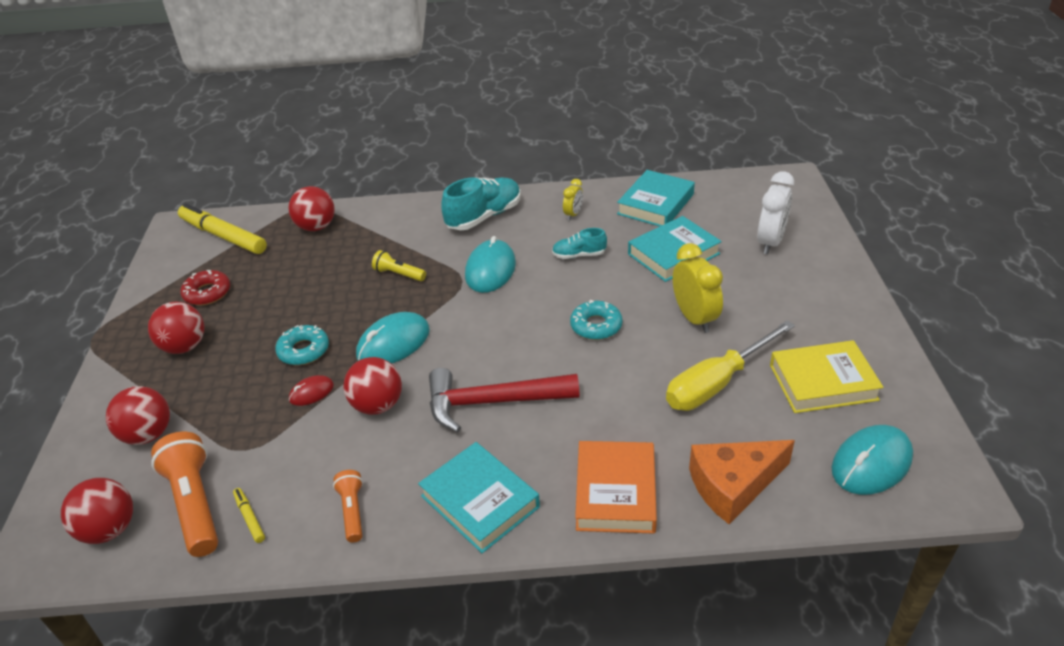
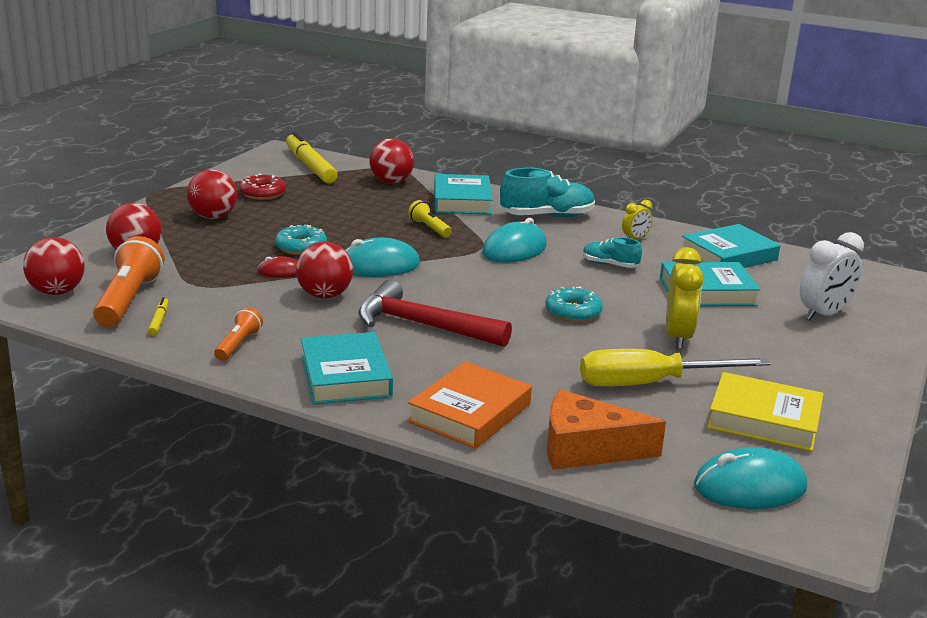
camera: 25 degrees right, 15 degrees down
none -> turquoise book [434,174,492,214]

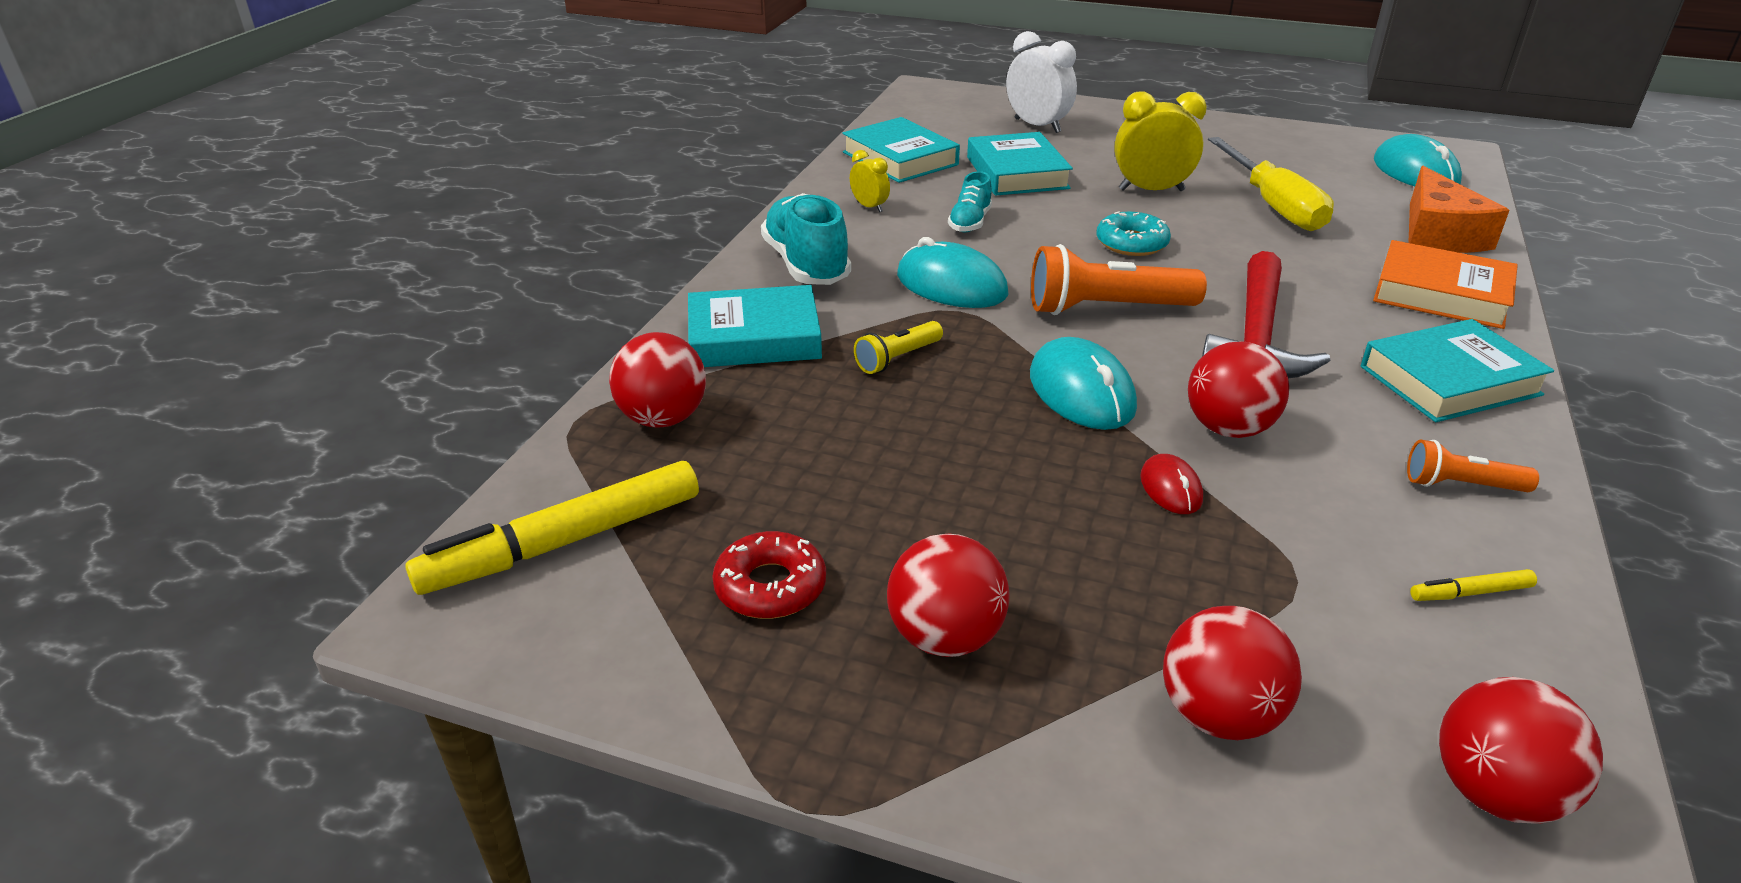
camera: 95 degrees left, 10 degrees up
orange flashlight [93,236,164,327] -> orange flashlight moved to [1031,244,1207,315]
turquoise donut [275,225,327,255] -> none
yellow book [707,372,824,451] -> none

